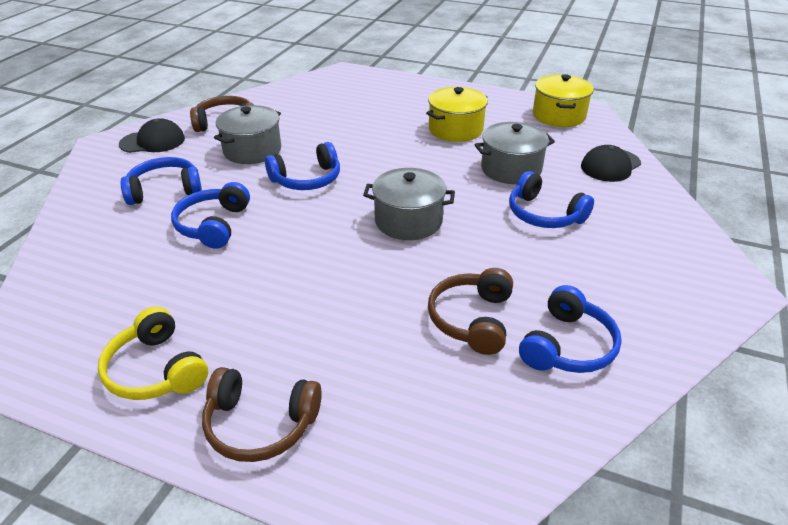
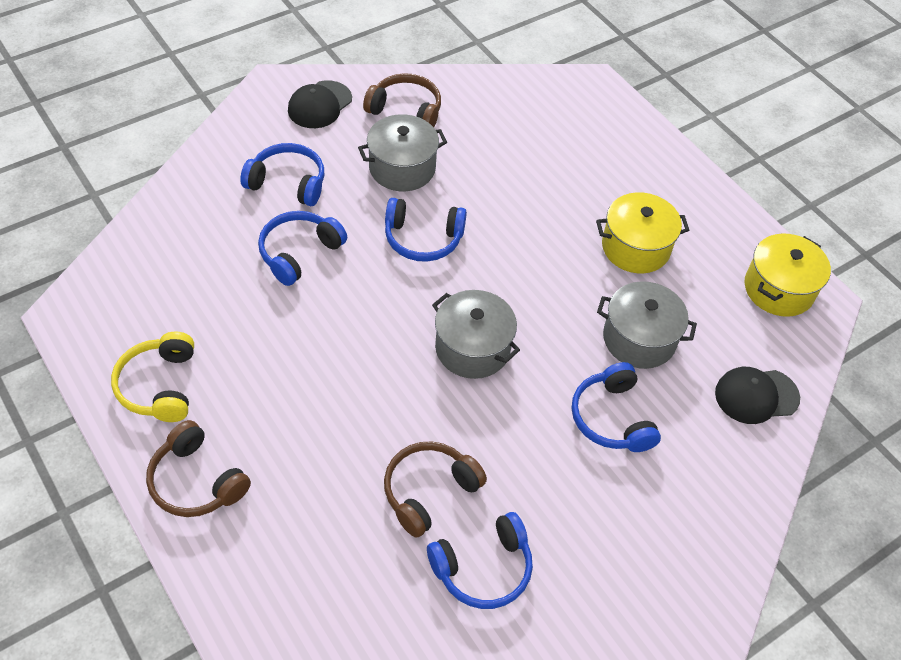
camera: 30 degrees right, 15 degrees up
black cap [119,118,185,153] -> black cap turned 105 degrees clockwise [288,80,352,128]

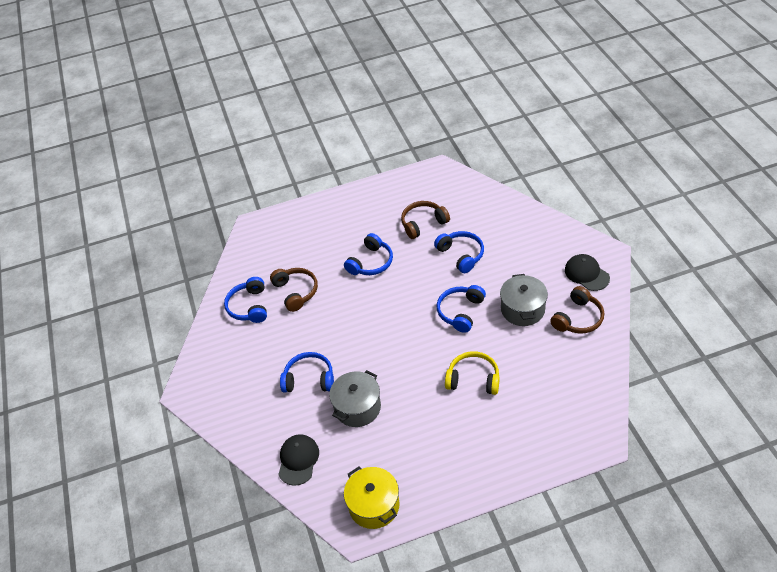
camera: 115 degrees right, 5 degrees down
yellow headphones [111,332,194,422] -> yellow headphones moved to [445,351,500,395]
brown headphones [146,420,251,517] -> brown headphones moved to [401,201,450,239]
blue headphones [240,143,324,206] -> blue headphones moved to [344,233,393,275]
grey pot [432,290,520,379] -> none
yellow pot [596,192,689,273] -> none

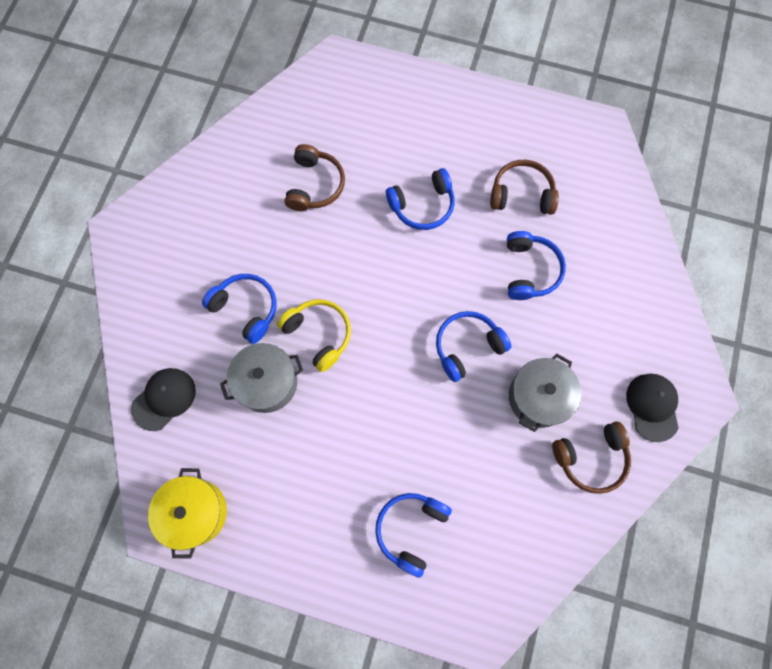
camera: 30 degrees right, 25 degrees up
blue headphones [224,277,267,323] -> blue headphones moved to [375,493,452,578]
yellow headphones [445,351,500,395] -> yellow headphones moved to [277,299,351,372]

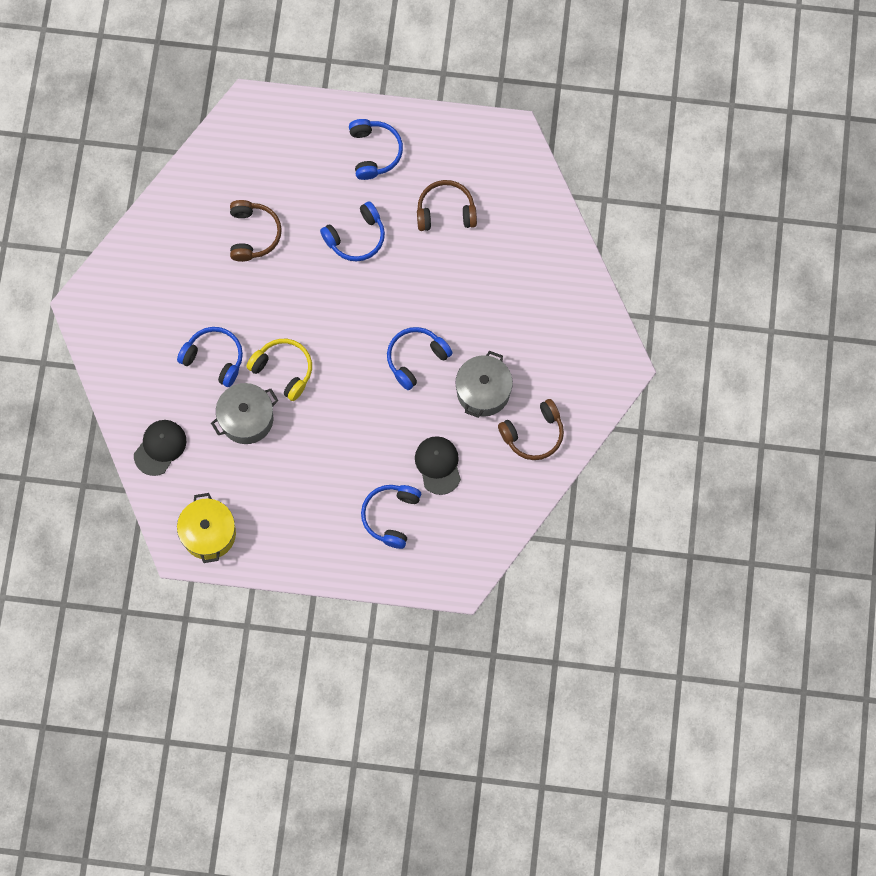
camera: 10 degrees left, 0 degrees up
blue headphones [507,231,566,300] -> blue headphones moved to [349,119,403,180]
black cap [626,374,679,442] -> black cap moved to [415,436,461,495]

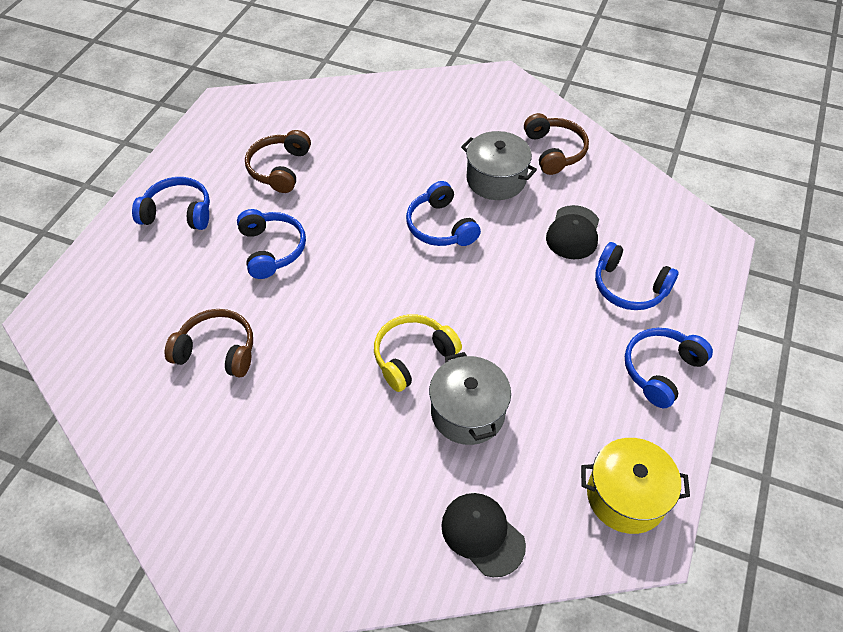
camera: 75 degrees left, 20 degrees down
blue headphones [177,327,243,387] -> blue headphones moved to [625,328,713,408]
black cap [415,436,461,495] -> black cap turned 75 degrees counterclockwise [546,205,599,259]

